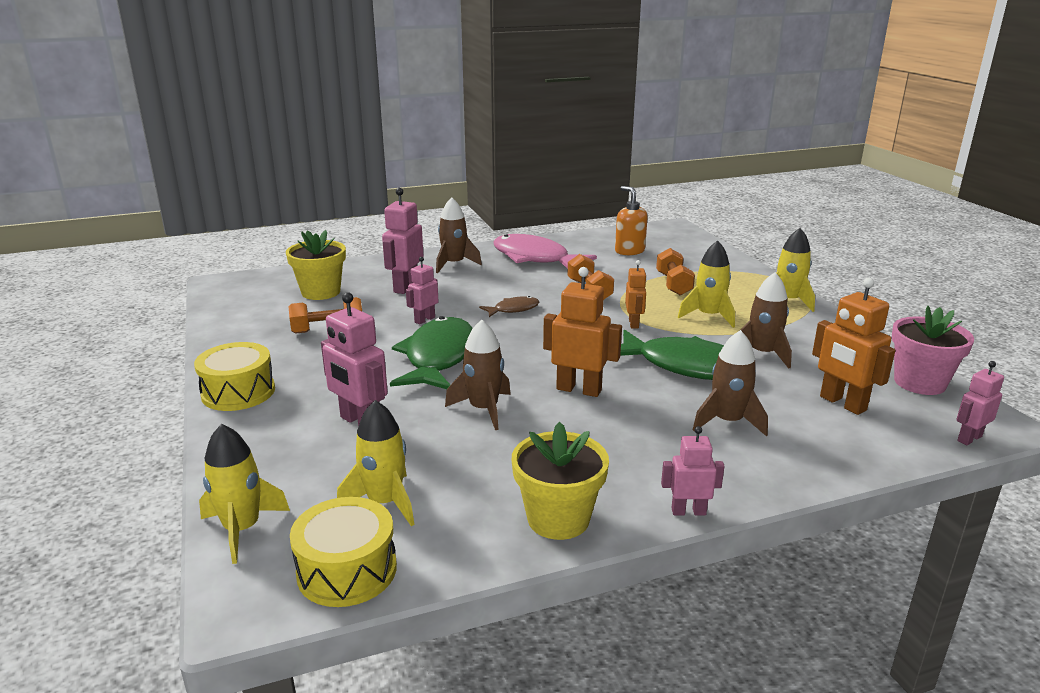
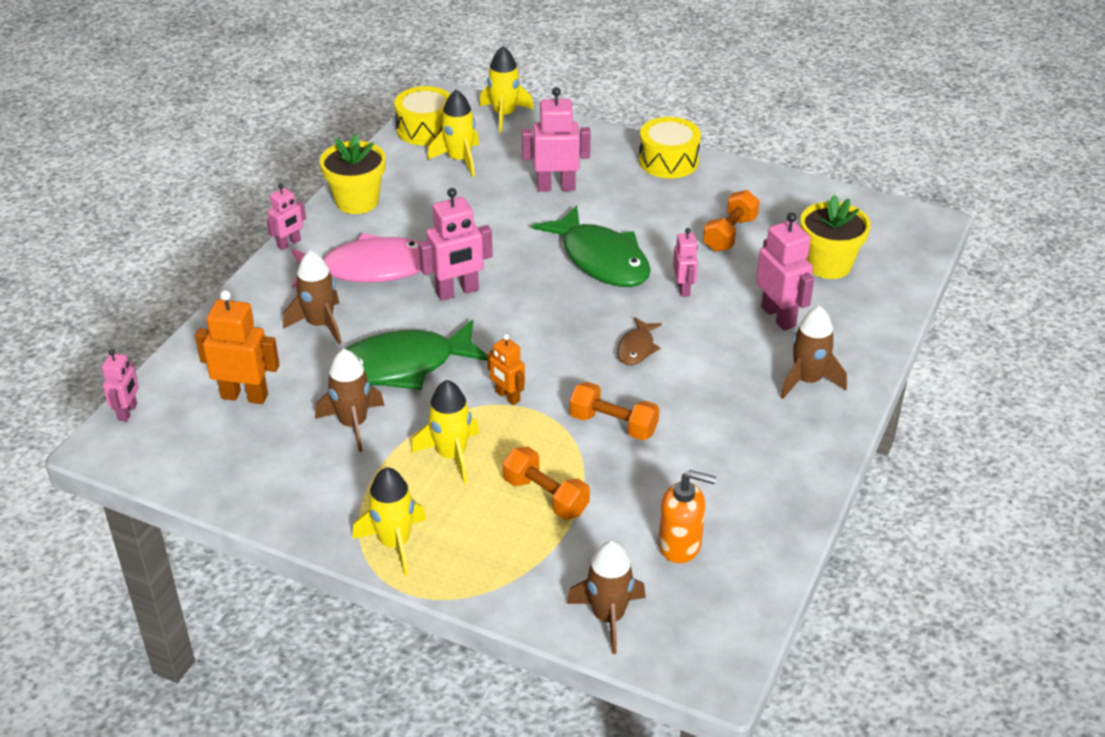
camera: 135 degrees right, 15 degrees up
brown rocket [445,320,511,430] -> brown rocket moved to [566,541,646,654]
pink fish [493,234,597,269] -> pink fish moved to [292,233,421,289]
orange robot [543,267,622,397] -> pink robot [419,188,493,301]
pink flower pot [891,305,974,395] -> none

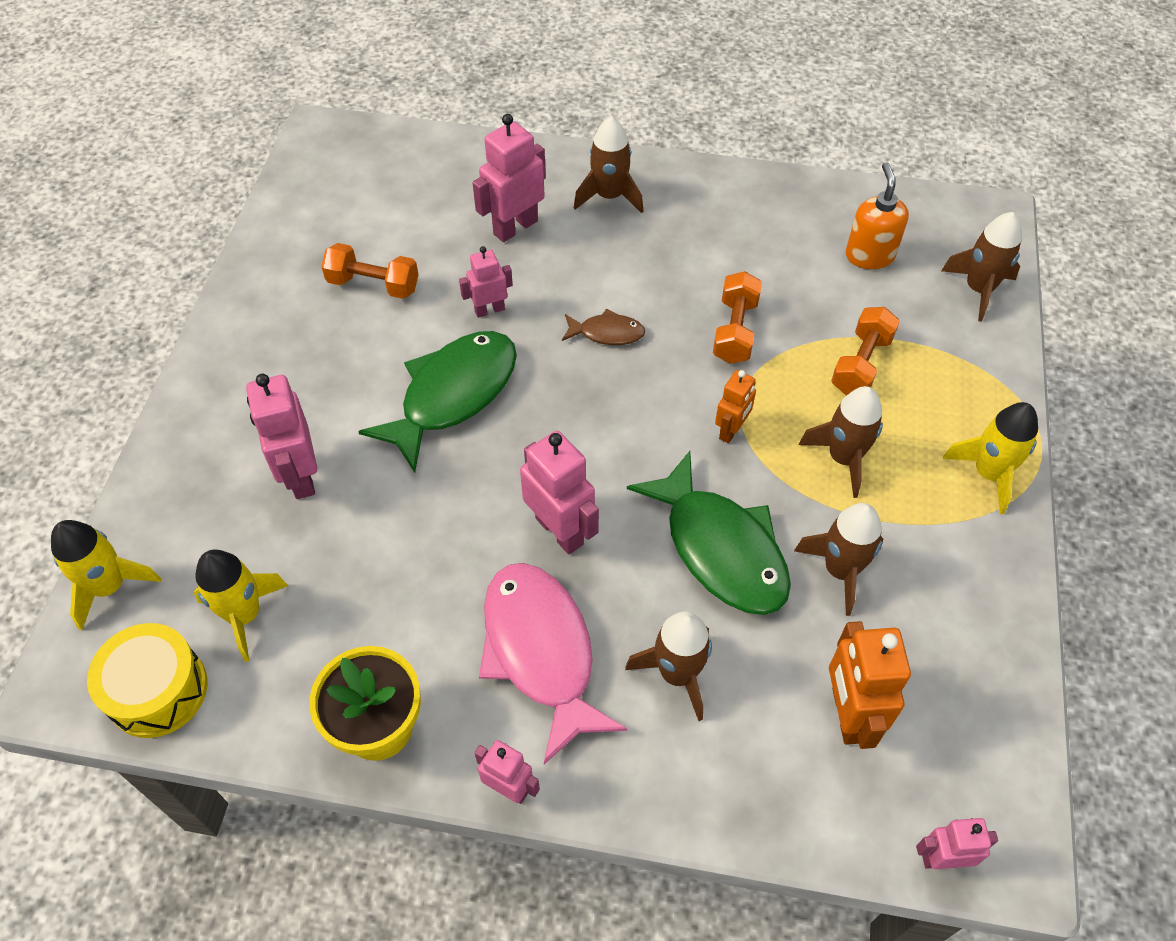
camera: 105 degrees left, 15 degrees up
yellow rocket [411,380,480,484] -> brown rocket [799,386,883,498]
yellow drum [639,117,701,178] -> none
yellow flower pot [800,195,871,279] -> none

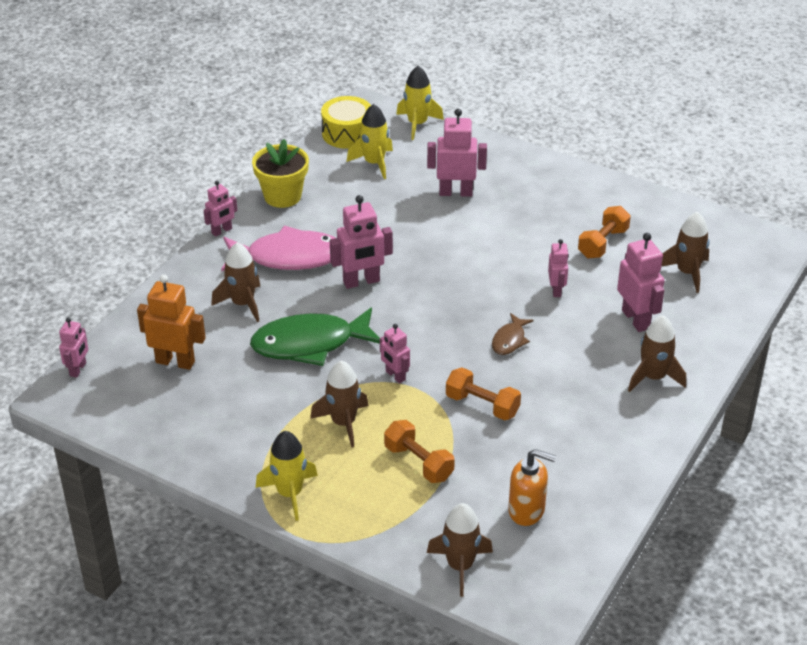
camera: 110 degrees right, 15 degrees down
green fish [358,331,517,473] -> none
orange robot [715,370,756,443] -> pink robot [380,324,410,383]
brown rocket [794,503,883,616] -> brown rocket moved to [661,212,710,293]

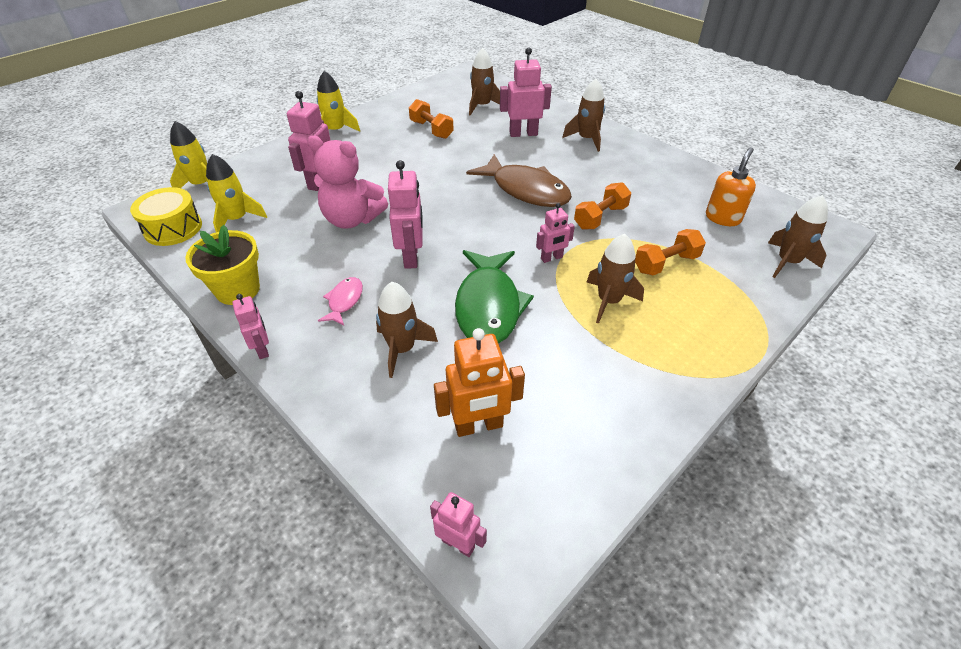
camera: 75 degrees left, 5 degrees up
orange robot [137,275,206,370] -> orange robot turned 135 degrees counterclockwise [434,328,525,437]
pink fish [221,226,335,271] -> pink fish [318,277,363,326], size x0.48
yellow rocket [256,431,318,521] -> yellow rocket moved to [317,71,360,132]
brown fish [492,313,534,355] -> brown fish [466,154,572,207], size x2.09
pink robot [548,239,569,297] -> none
none -> pink teddy bear [307,135,388,229]

